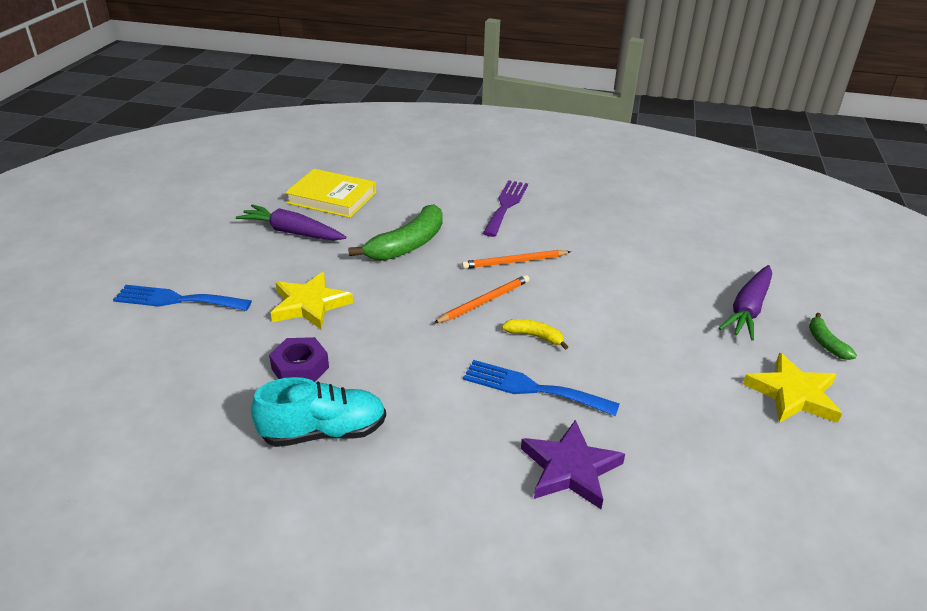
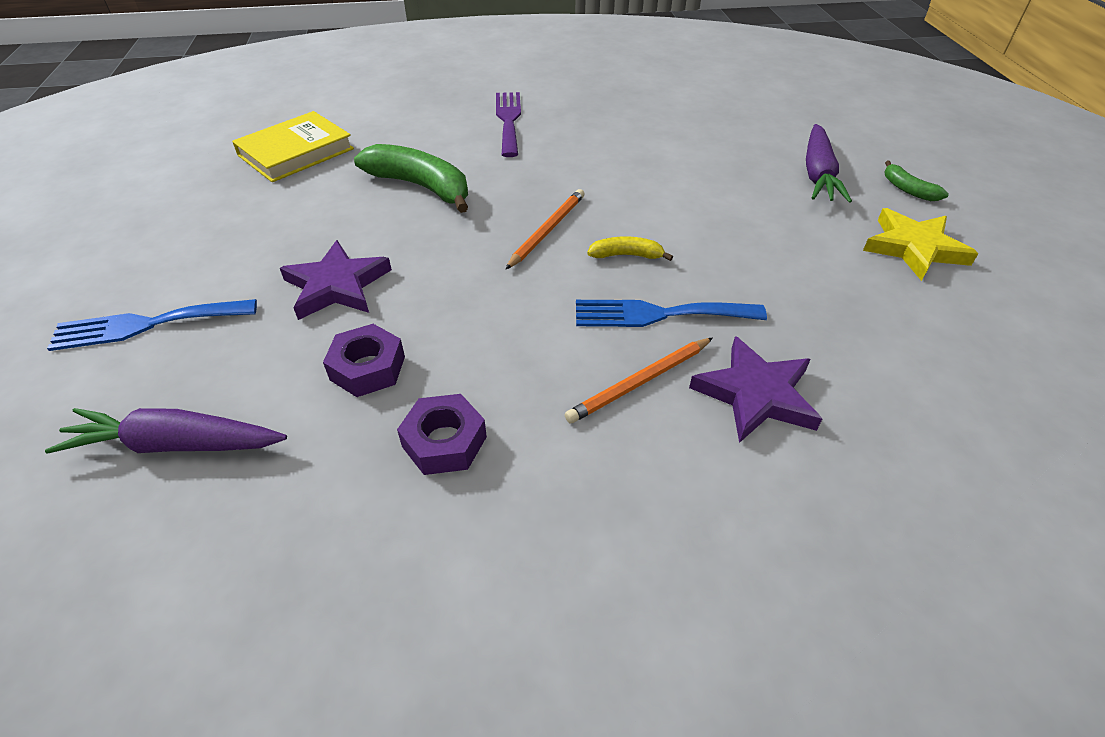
camera: 20 degrees left, 10 degrees up
purple carrot [236,204,346,240] -> purple carrot moved to [45,408,287,454]
turquoise shoe [251,377,386,447] -> purple nut [397,394,487,475]
yellow star [271,272,353,330] -> purple star [280,240,392,320]
yellow book [285,169,376,218] -> yellow book turned 45 degrees counterclockwise [232,111,354,182]
green banana [348,204,443,261] -> green banana turned 75 degrees counterclockwise [354,144,468,213]
orange pencil [462,250,571,269] -> orange pencil moved to [565,337,713,423]

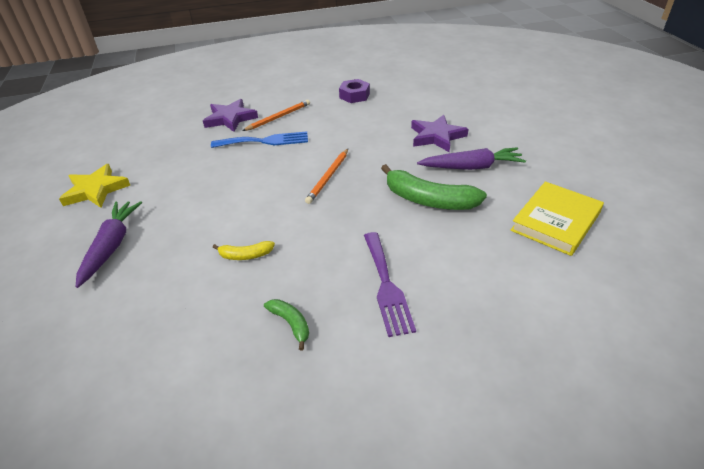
camera: 175 degrees right, 5 degrees down
purple carrot [45,408,287,454] -> purple carrot moved to [417,147,526,170]
blue fork [47,299,257,351] -> none
purple nut [323,324,405,397] -> none
yellow banana [587,236,673,261] -> yellow banana moved to [213,241,275,260]
green banana [885,161,949,201] -> green banana moved to [264,299,309,351]

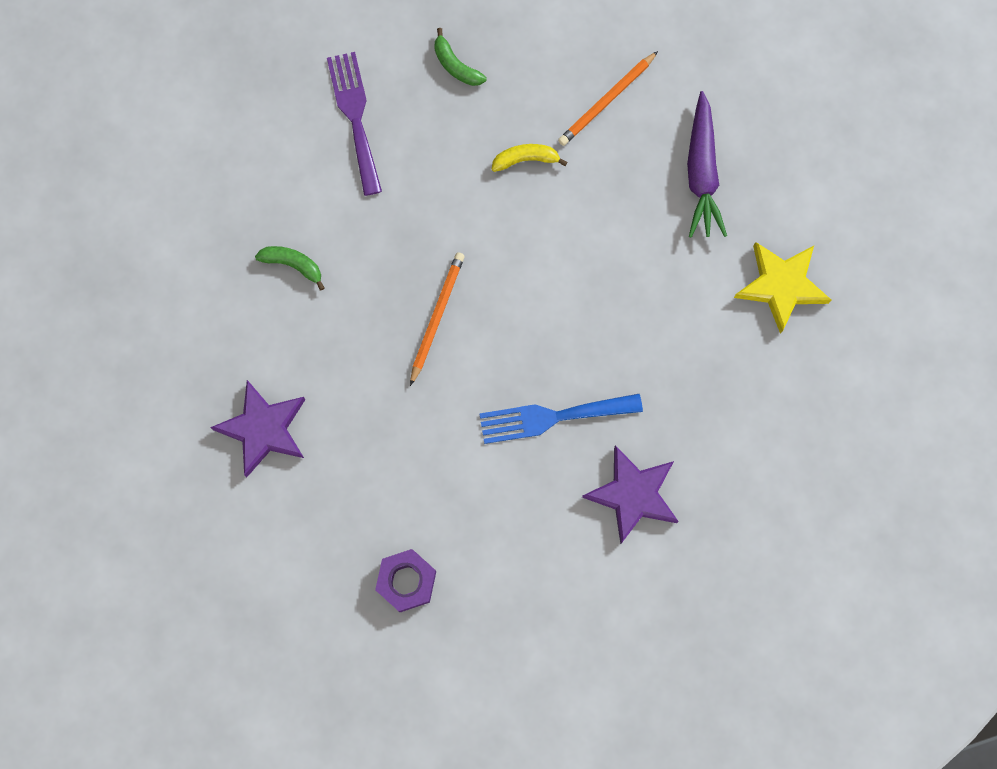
camera: 175 degrees right, 35 degrees up
orange pencil [242,100,310,131] -> orange pencil moved to [558,51,658,146]
green banana [381,164,487,210] -> green banana [255,246,325,291], size x0.50
purple carrot [417,147,526,170] -> none
yellow book [510,181,604,256] -> none

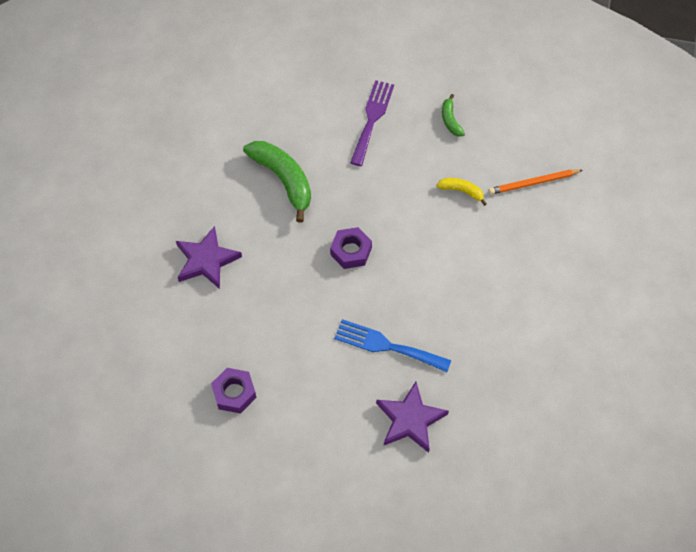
camera: 30 degrees right, 15 degrees down
green banana [255,246,325,291] -> green banana [243,141,311,223], size x2.00
orange pencil [410,252,465,386] -> purple nut [330,227,372,269]
purple carrot [687,91,727,238] -> none
yellow star [734,242,831,334] -> none

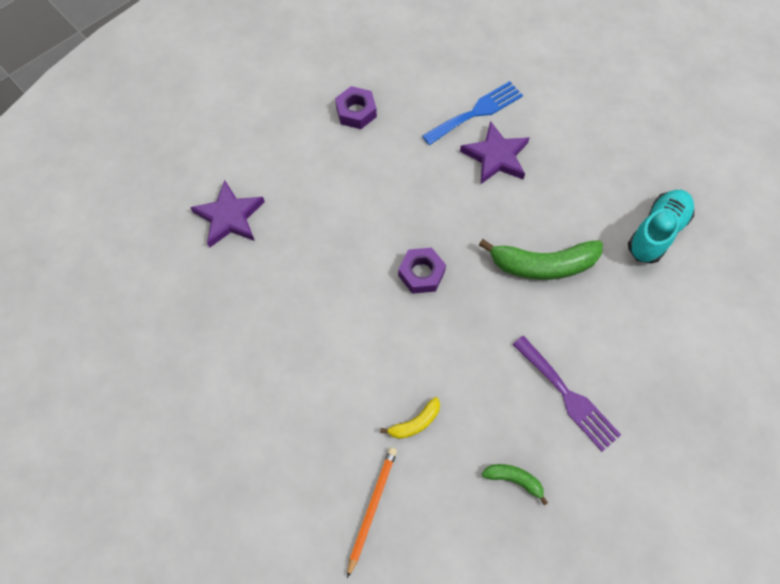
camera: 125 degrees right, 5 degrees up
blue fork [334,319,451,372] -> blue fork moved to [422,81,523,145]
none -> turquoise shoe [628,190,694,264]

